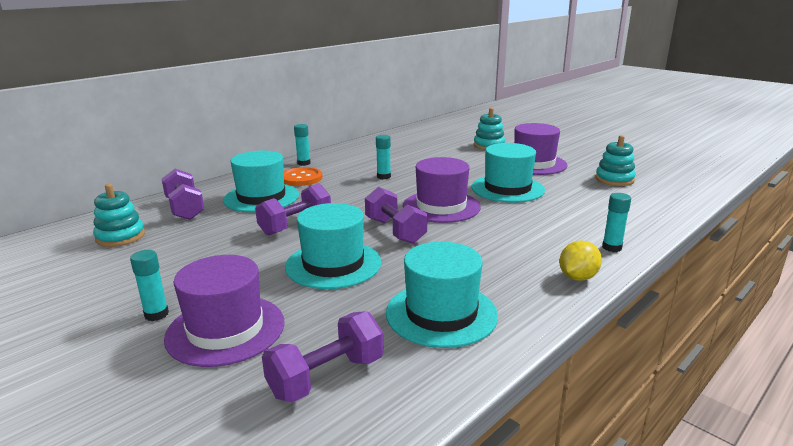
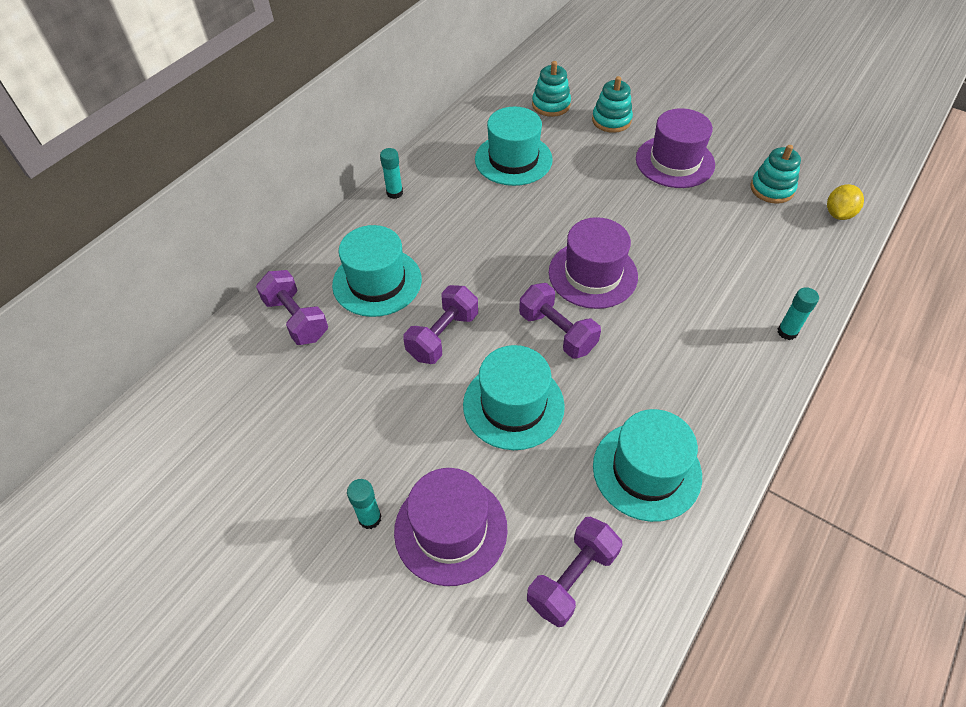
camera: 10 degrees left, 30 degrees up
turquoise stacking toy [93,184,145,247] -> turquoise stacking toy moved to [532,61,571,117]
orange button [284,167,322,186] -> none
turquoise glue stick [376,135,391,179] -> none
turquoise hat [471,143,545,203] -> turquoise hat moved to [475,107,553,186]
yellow lemon [559,241,602,281] -> yellow lemon moved to [827,184,864,220]

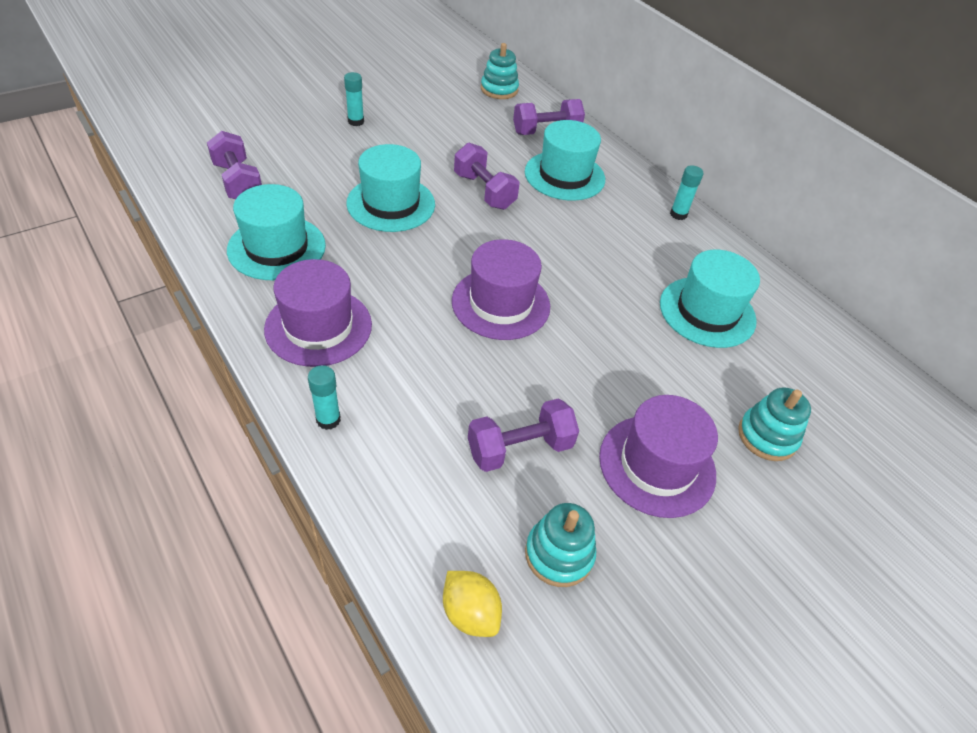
camera: 105 degrees right, 5 degrees down
purple hat [394,468,508,586] -> purple hat moved to [264,259,372,367]
purple dumbbell [519,283,601,359] -> purple dumbbell moved to [468,398,579,472]
turquoise stacking toy [532,61,571,117] -> turquoise stacking toy moved to [481,43,519,99]

